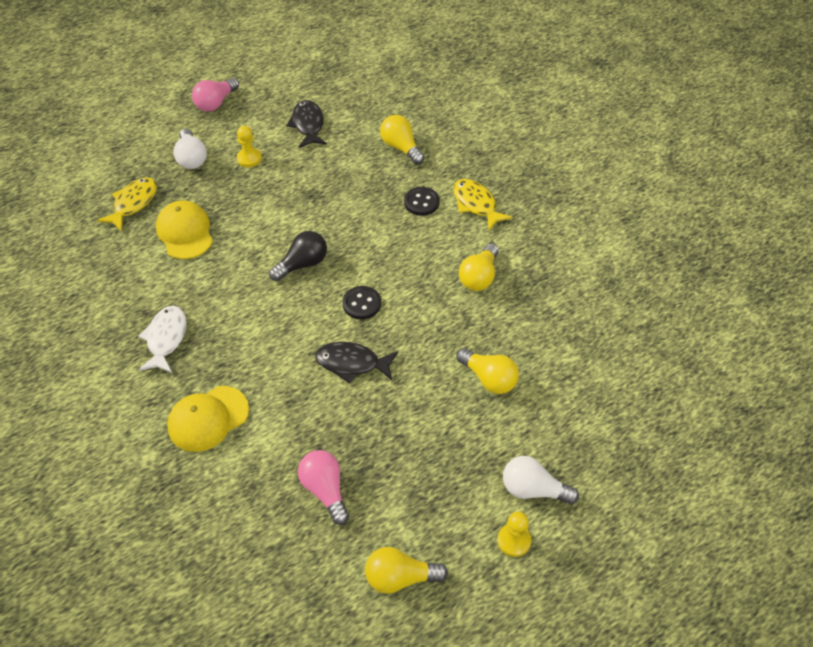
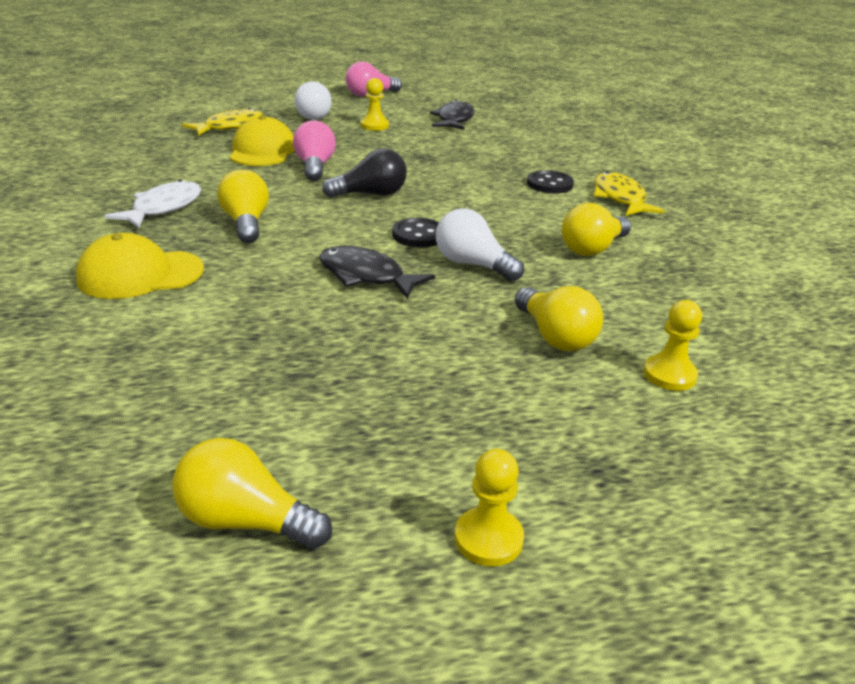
camera: 20 degrees right, 20 degrees down
pink light bulb [298,450,349,525] -> pink light bulb moved to [293,120,336,181]
yellow light bulb [380,115,425,164] -> yellow light bulb moved to [218,170,269,243]
white light bulb [503,456,579,504] -> white light bulb moved to [436,208,524,281]
none -> yellow pawn [643,300,702,391]

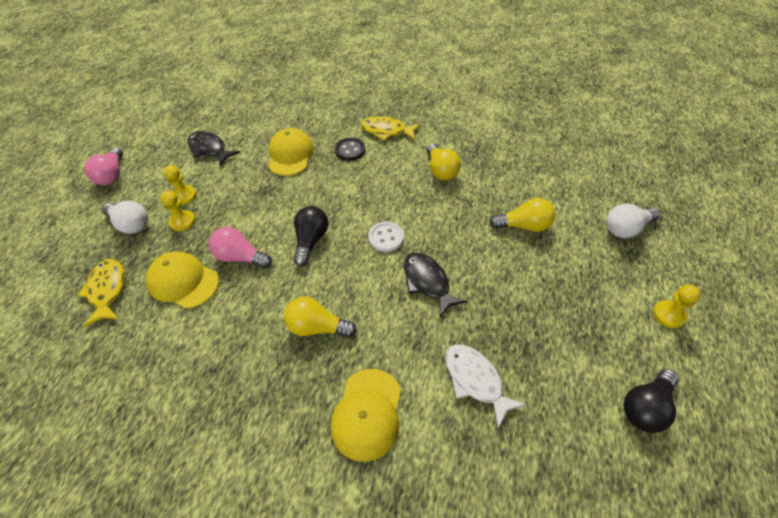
camera: 60 degrees left, 20 degrees up
white fish [104,179,201,228] -> white fish moved to [445,344,526,428]
yellow light bulb [172,438,332,549] -> black light bulb [623,369,679,433]
black fish [320,246,435,299] -> black fish turned 90 degrees clockwise [404,253,467,317]
black button [392,218,439,247] -> white button [368,222,404,252]
white light bulb [436,208,524,281] -> white light bulb moved to [606,204,660,238]
yellow pawn [643,300,702,391] -> yellow pawn moved to [160,191,195,231]
none -> yellow cap [268,128,314,176]

